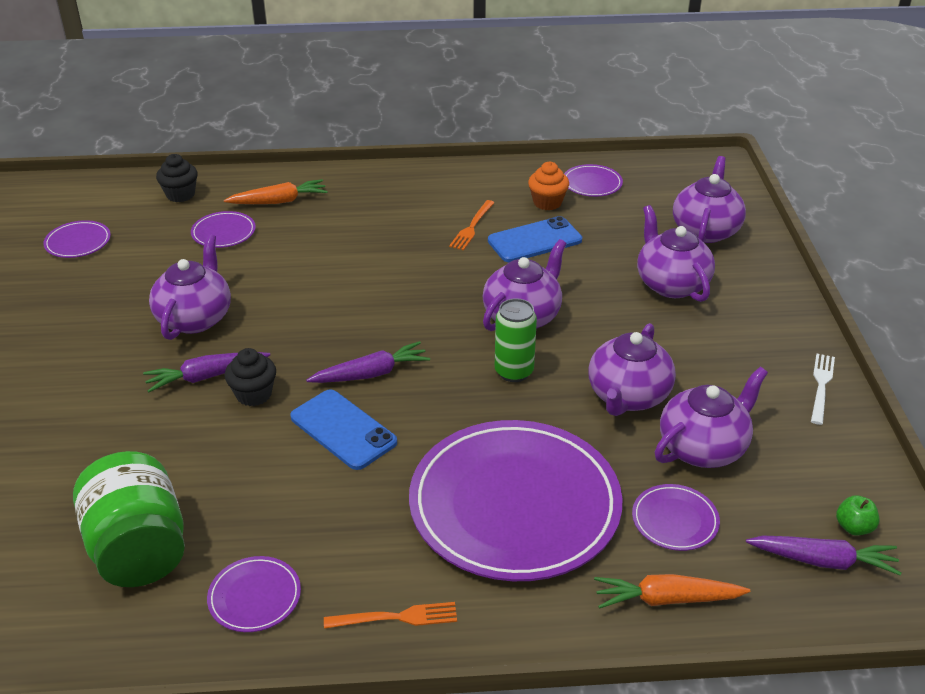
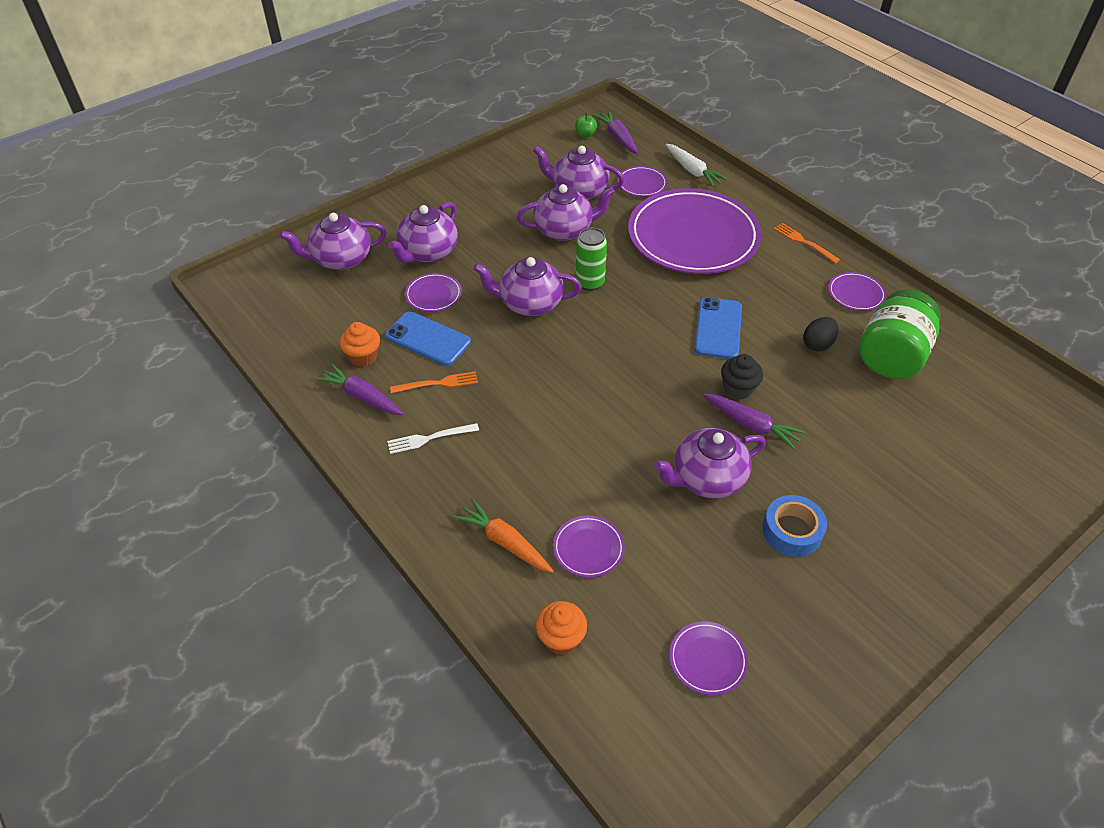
camera: 125 degrees left, 10 degrees up
black cupcake [156,154,198,202] -> orange cupcake [535,601,587,655]
purple carrot [306,341,430,383] -> purple carrot moved to [315,363,404,415]
purple plate [564,164,623,197] -> purple plate moved to [405,273,462,312]
orange carrot [594,574,750,609] -> white carrot [666,144,728,187]
white fork [811,354,835,425] -> white fork moved to [387,423,479,454]
none -> blue tape [763,495,827,557]
none -> black egg [803,317,838,352]

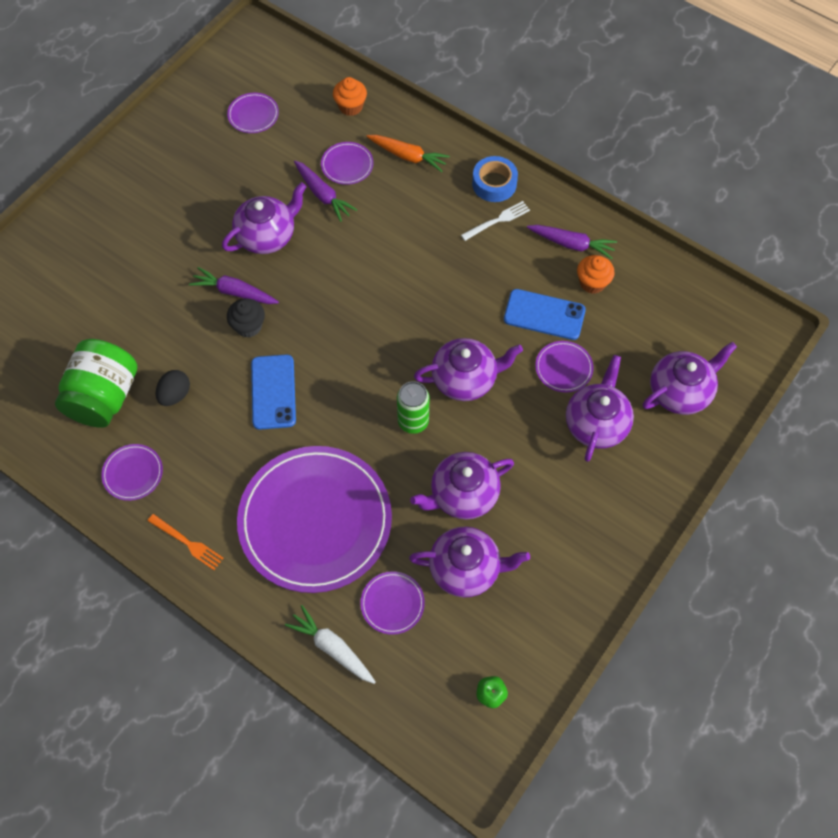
camera: 165 degrees right, 15 degrees up
orange fork [390,371,478,393] -> none
purple carrot [592,110,638,154] -> purple carrot moved to [294,161,357,222]
blue tape [763,495,827,557] -> blue tape moved to [472,156,518,202]

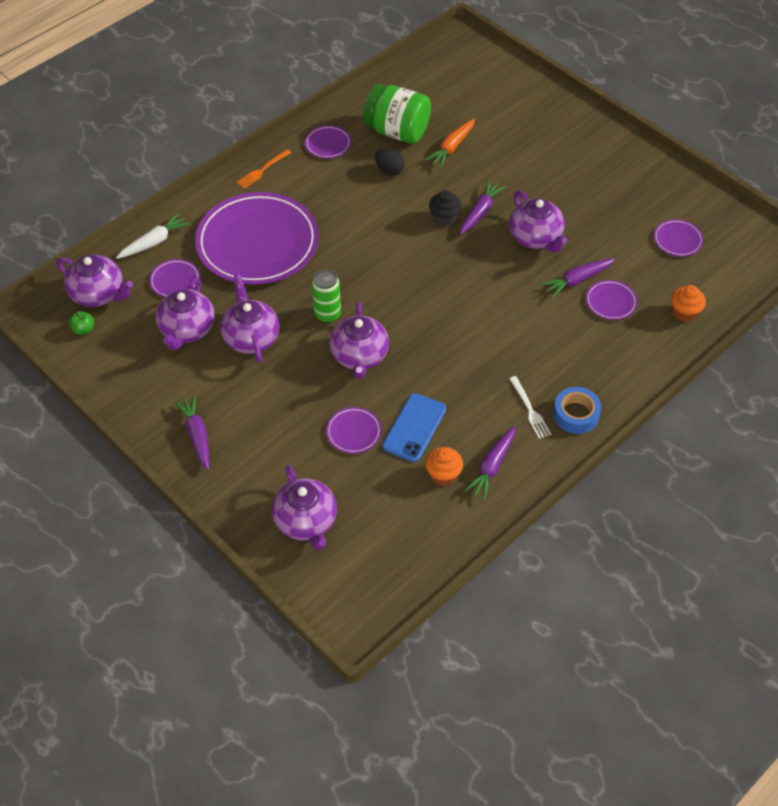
camera: 100 degrees right, 10 degrees down
blue phone [251,354,296,430] -> none
orange carrot [366,135,450,172] -> orange carrot moved to [425,119,475,168]
purple teapot [566,355,634,462] -> purple teapot moved to [56,255,133,307]
none -> purple carrot [174,395,209,471]

